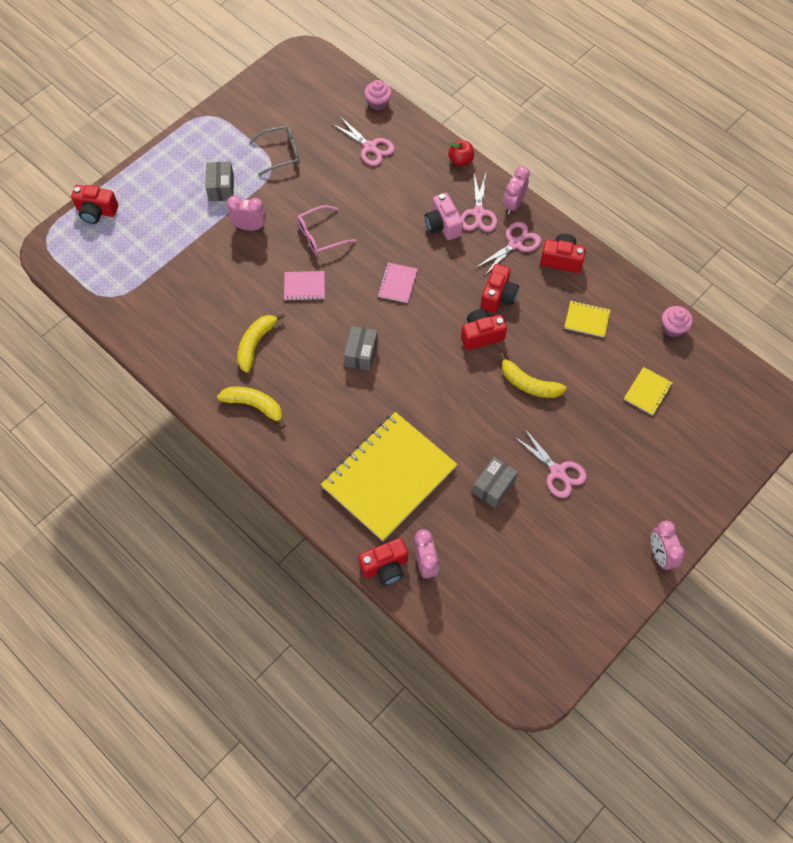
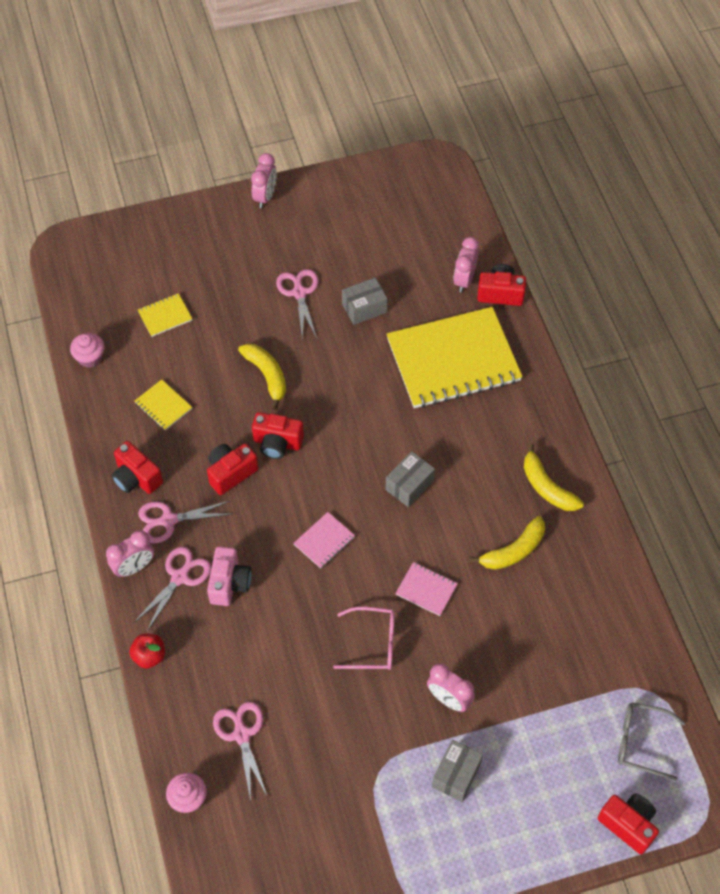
camera: 150 degrees left, 5 degrees down
grey glasses [249,125,300,176] -> grey glasses moved to [618,702,685,780]

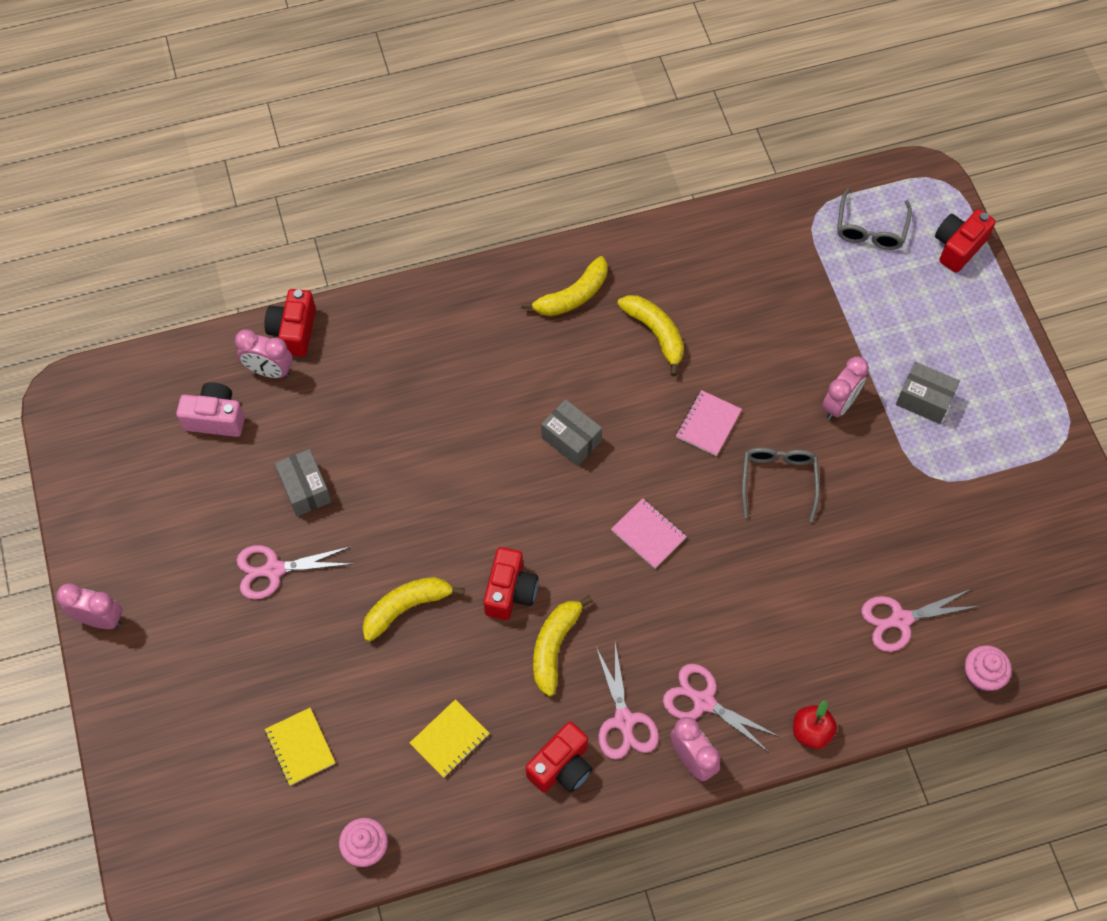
camera: 90 degrees left, 5 degrees up
red camera [207,444,258,495] -> yellow banana [533,595,593,696]
pink camera [207,546,252,606] -> pink camera moved to [176,382,245,437]
pink glasses [333,607,395,670] -> grey glasses [742,447,820,522]
yellow notebook [387,307,523,408] -> none

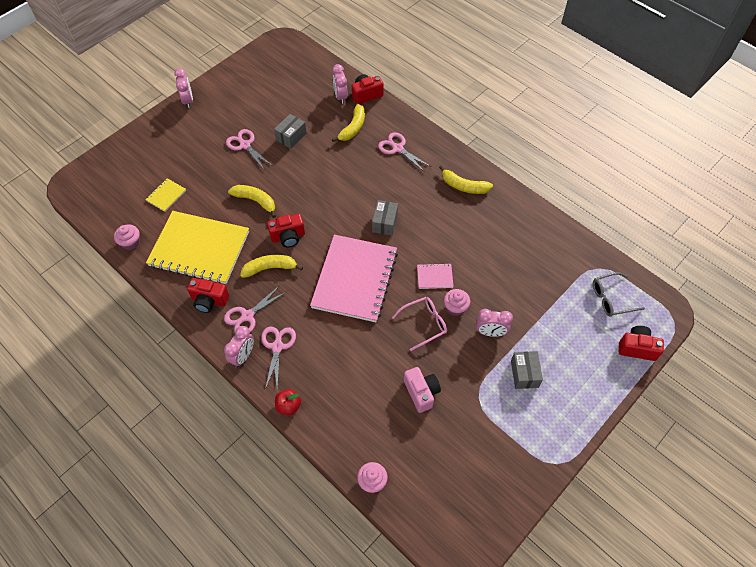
camera: 60 degrees right, 5 degrees down
pink camera [176,382,245,437] -> pink camera moved to [404,367,441,413]
yellow notebook [410,699,490,778] -> yellow notebook [146,211,249,284], size x2.47
pink notebook [611,498,687,569] -> pink notebook [310,235,398,322], size x2.47
yellow banana [617,295,684,376] -> yellow banana moved to [332,104,365,142]
grey glasses [742,447,820,522] -> pink glasses [392,297,447,351]
pink scissors [861,589,980,652] -> pink scissors moved to [378,132,431,172]
none -> pink cupcake [444,289,470,316]

